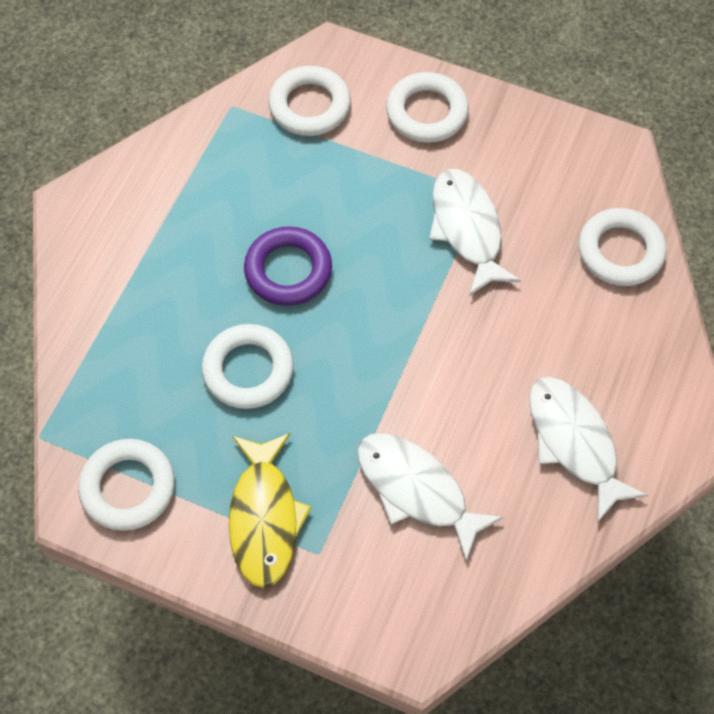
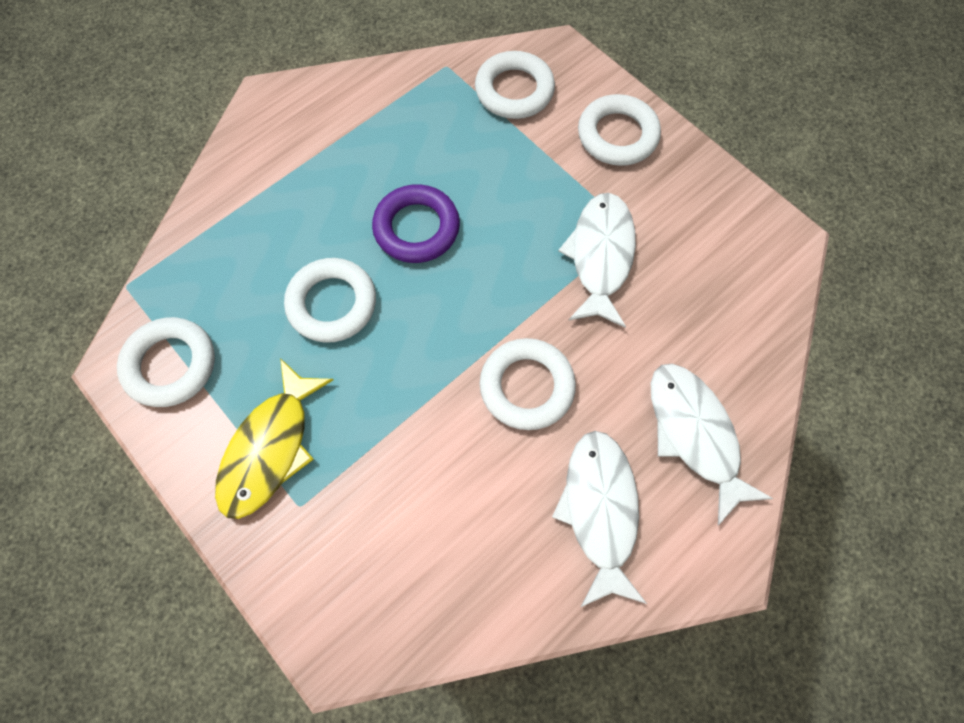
camera: 25 degrees right, 5 degrees up
white fish [357,433,504,561] -> white fish moved to [651,364,773,525]
white ring [579,208,666,286] -> white ring moved to [480,338,576,430]

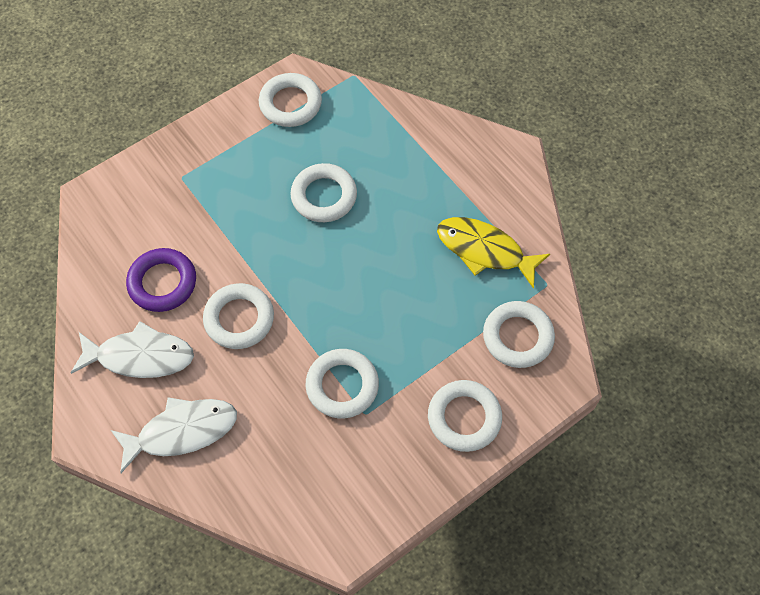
camera: 95 degrees right, 5 degrees down
yellow fish [215,358,333,519] -> yellow fish moved to [437,217,550,289]
purple ring [372,184,460,263] -> purple ring moved to [126,248,196,312]
white fish [558,193,636,328] -> white ring [306,349,379,418]

